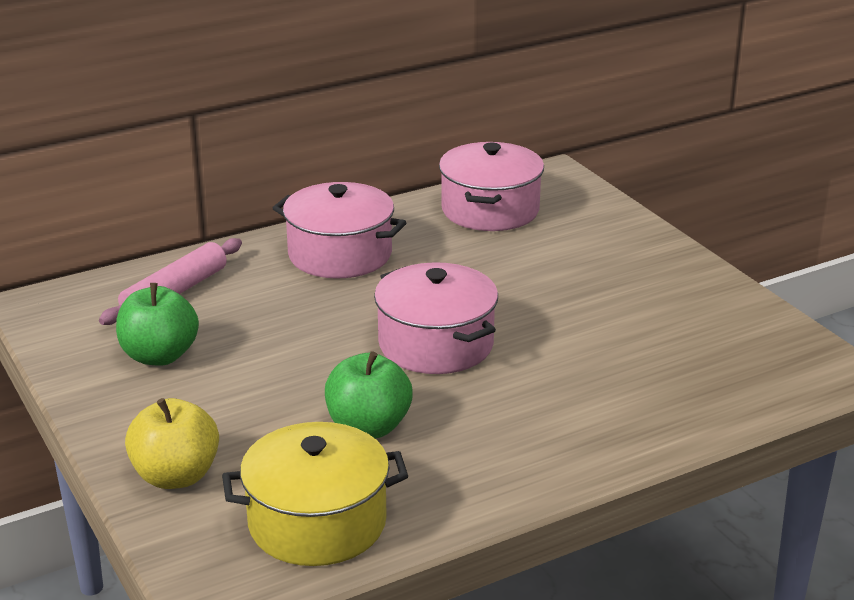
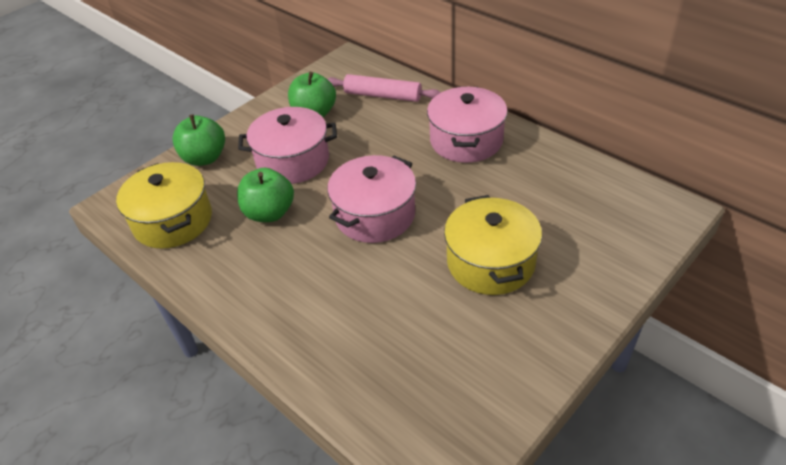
camera: 75 degrees right, 15 degrees up
yellow apple [125,398,219,489] -> green apple [172,115,225,166]
pink pot [439,142,544,231] -> pink pot moved to [238,107,337,184]
none -> yellow pot [444,195,542,295]

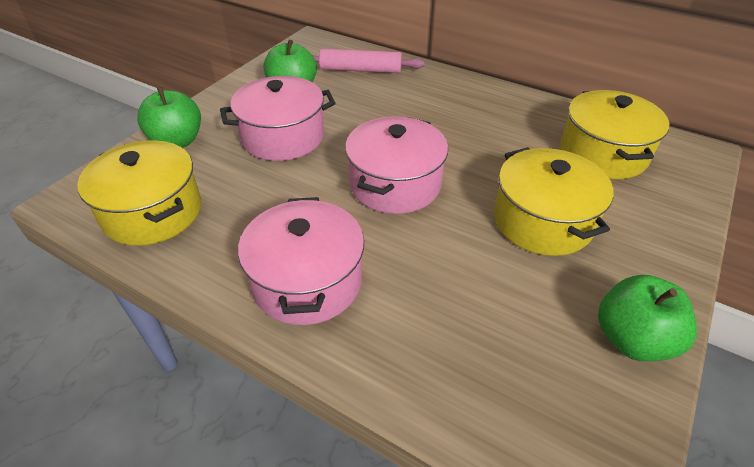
camera: 15 degrees left, 0 degrees up
green apple [237,168,294,222] -> green apple moved to [598,275,697,361]
pink pot [427,87,508,163] -> pink pot moved to [238,197,364,325]
none -> yellow pot [560,90,669,179]

